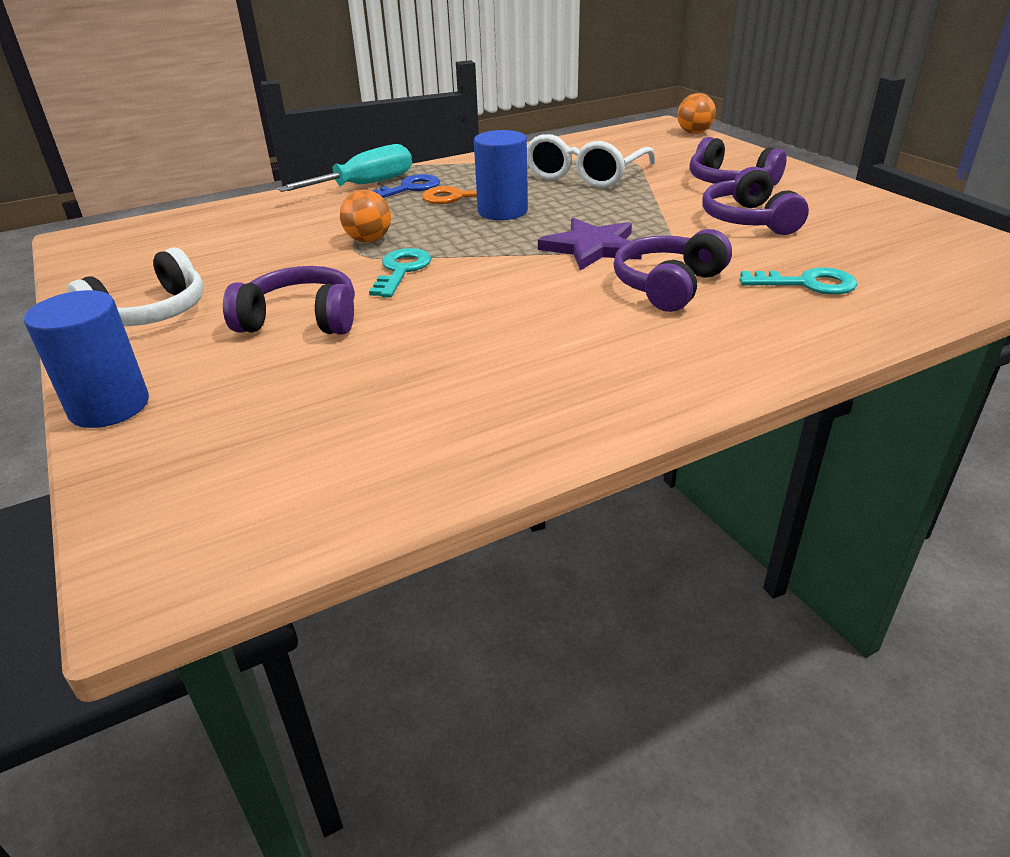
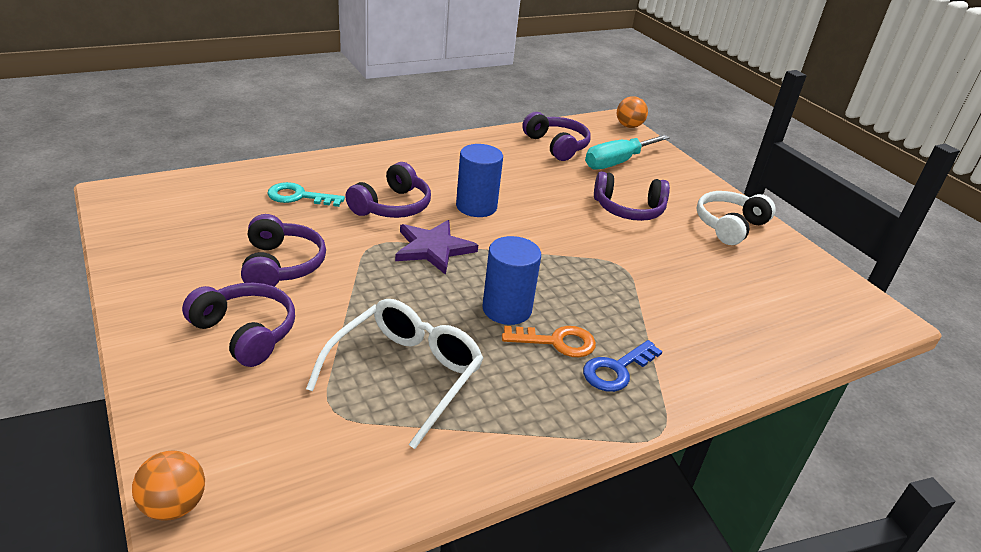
camera: 175 degrees right, 0 degrees up
blue cylinder [24,290,149,428] -> blue cylinder moved to [456,144,503,217]
turquoise screwdriver [277,144,412,192] -> turquoise screwdriver moved to [585,135,670,170]
orange ball [340,190,391,242] -> orange ball moved to [617,96,648,128]
turquoise key [369,248,431,297] -> none
none -> purple headphones [522,112,591,161]

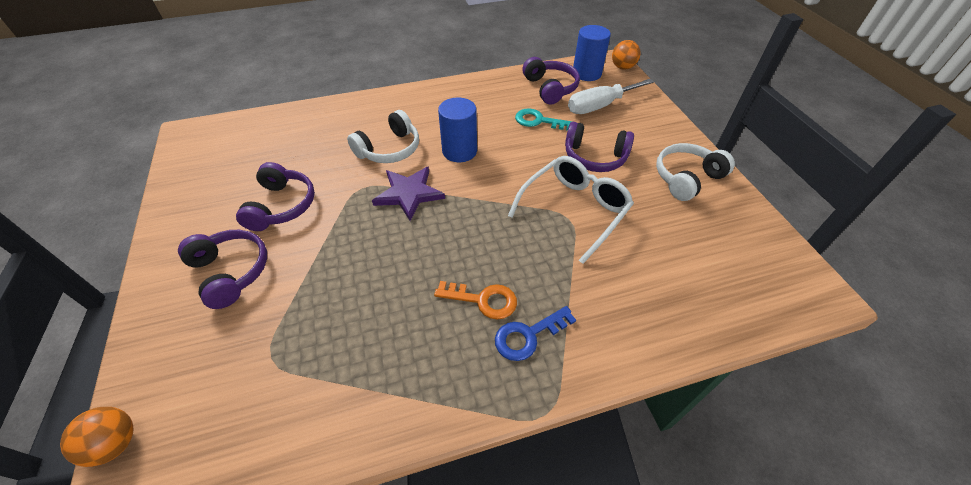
camera: 15 degrees right, 15 degrees up
turquoise key [267,182,345,207] -> turquoise key moved to [515,108,572,131]
white glasses [306,299,484,449] -> white glasses moved to [508,156,634,264]
purple headphones [345,162,431,218] -> white headphones [347,110,419,163]
blue cylinder [482,236,541,325] -> blue cylinder moved to [573,25,611,81]
turquoise screwdriver [585,135,670,170] -> white screwdriver [568,79,654,114]

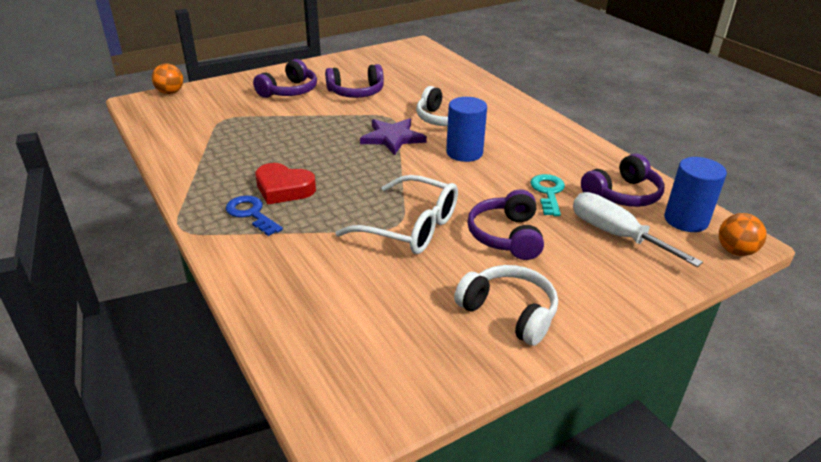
camera: 75 degrees right, 15 degrees down
orange key [434,281,517,320] -> red heart [255,163,316,204]

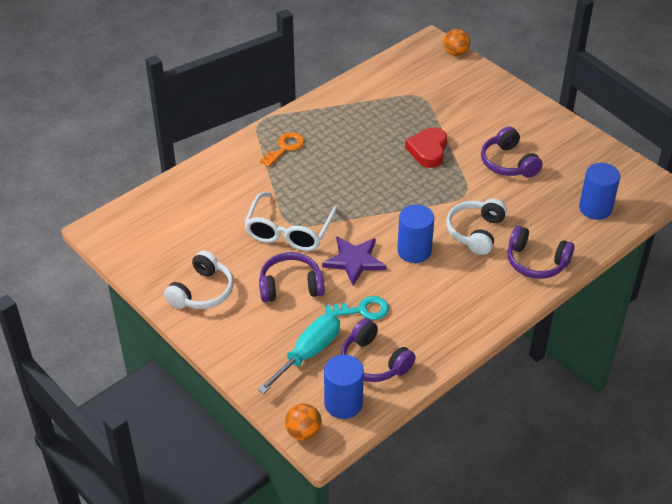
camera: 80 degrees right, 10 degrees up
blue key [226,196,283,236] -> orange key [260,132,305,167]
purple headphones [253,59,317,98] -> purple headphones moved to [507,226,575,279]
red heart [255,163,316,204] -> red heart moved to [405,128,447,168]
purple star [360,118,427,155] -> purple star moved to [322,237,386,286]
white screwdriver [573,192,703,267] -> turquoise screwdriver [258,314,340,394]
none -> blue cylinder [579,163,620,220]

